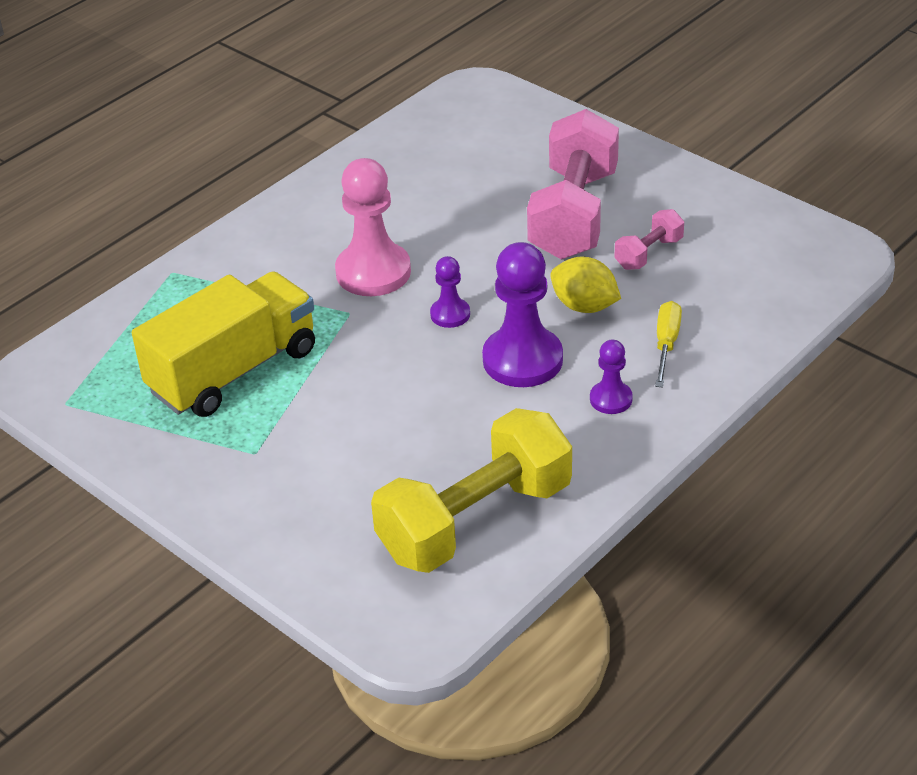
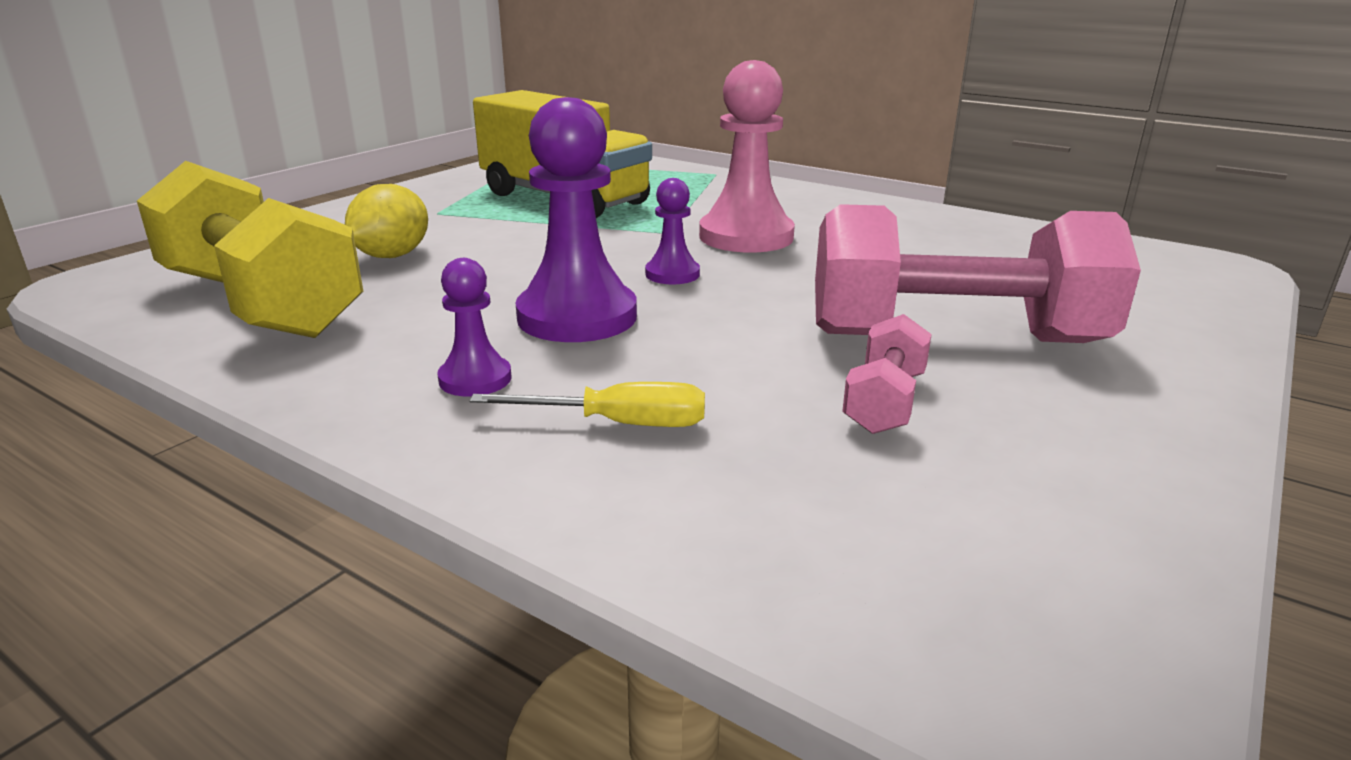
camera: 80 degrees right, 15 degrees down
yellow lemon [550,257,621,313] -> yellow lemon moved to [345,184,428,258]
pink dumbbell [614,209,684,270] -> pink dumbbell turned 75 degrees clockwise [842,314,932,434]

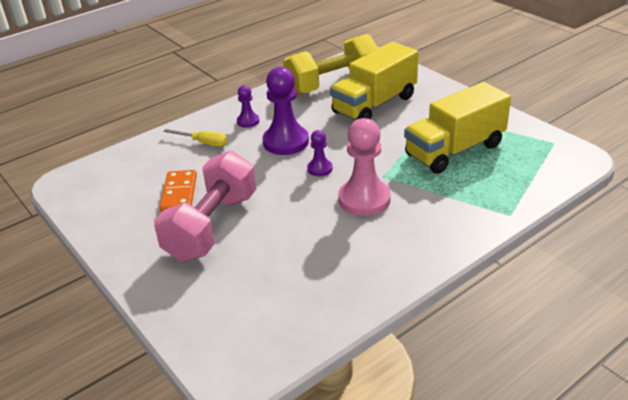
camera: 110 degrees right, 10 degrees up
yellow lemon [345,184,428,258] -> yellow truck [330,42,419,120]
yellow screwdriver [469,382,705,427] -> yellow screwdriver turned 90 degrees counterclockwise [163,129,228,147]
pink dumbbell [842,314,932,434] -> orange domino [159,170,197,212]

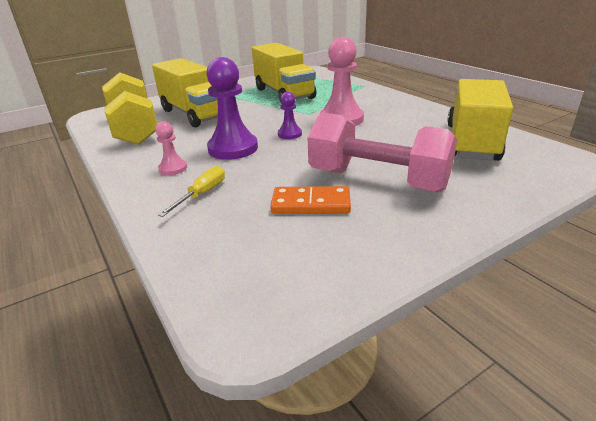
camera: 85 degrees left, 5 degrees down
purple pawn [237,85,259,128] -> pink pawn [155,121,187,175]
none -> yellow truck [447,79,513,161]

